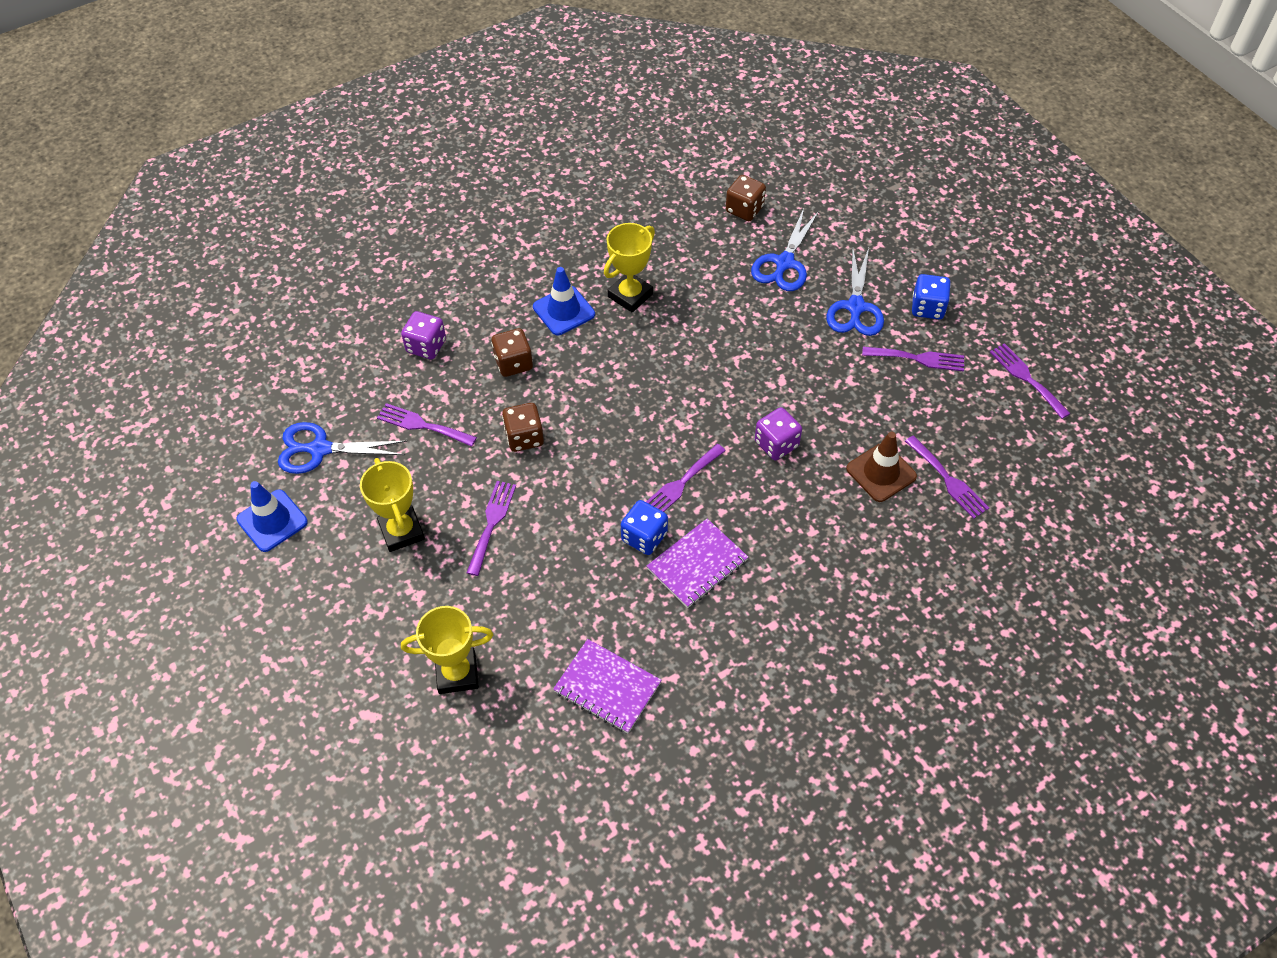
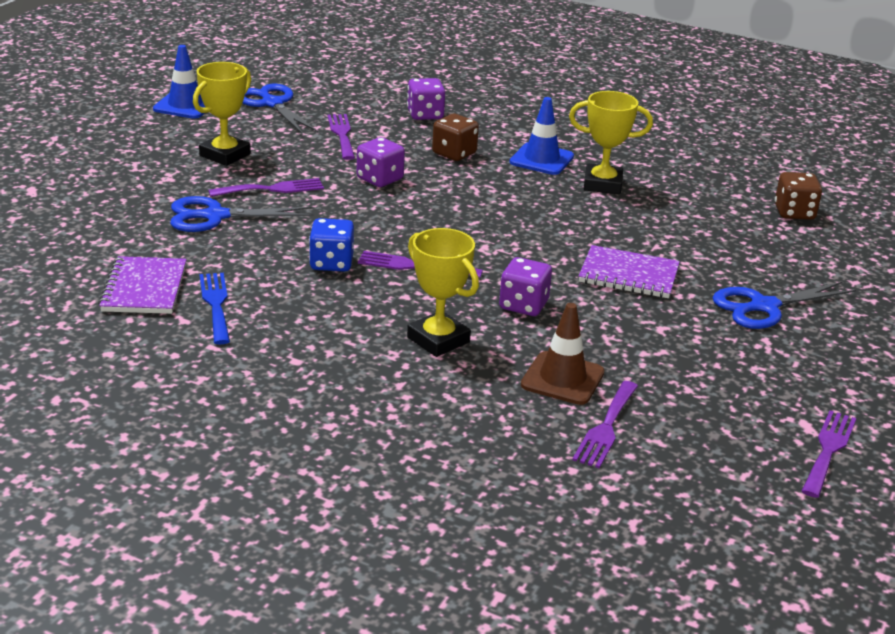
camera: 55 degrees right, 25 degrees down
yellow trophy [401,606,493,694] -> yellow trophy moved to [407,228,479,357]
brown dice [502,403,544,452] -> purple dice [357,137,405,187]
purple notebook [647,518,748,608] -> purple notebook moved to [579,245,680,298]
blue scissors [751,208,819,291] -> blue scissors moved to [170,196,314,232]
purple fork [862,347,964,372] -> none
blue dice [912,274,951,319] -> none
none -> blue fork [199,273,230,345]

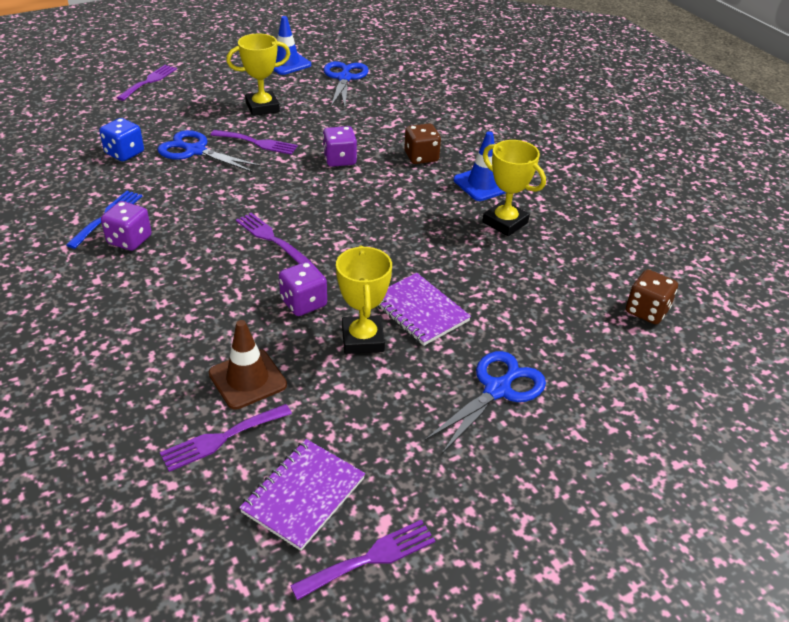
camera: 35 degrees right, 10 degrees up
purple notebook [98,256,187,314] -> purple notebook moved to [239,439,365,551]
blue dice [309,218,354,272] -> blue dice moved to [99,118,144,161]
purple fork [328,114,355,160] -> purple fork moved to [117,65,177,101]
purple dice [407,78,445,120] -> purple dice moved to [101,201,152,251]
yellow trophy [407,228,479,357] -> yellow trophy moved to [336,246,392,354]
blue scissors [713,282,856,329] -> blue scissors turned 120 degrees clockwise [424,351,546,454]

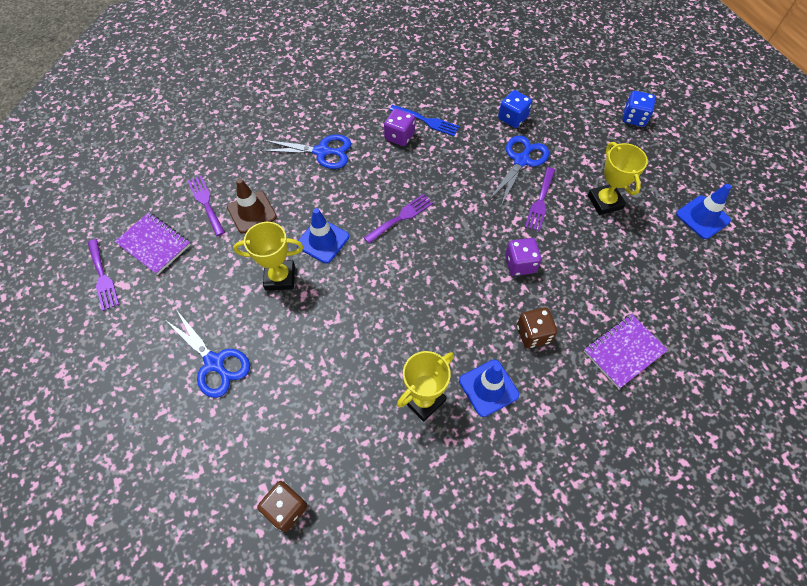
camera: 95 degrees right, 20 degrees up
purple fork [117,65,177,101] -> blue dice [623,91,656,127]
purple dice [279,261,327,316] -> blue traffic cone [296,208,349,263]
blue scissors [324,61,369,107] -> blue scissors moved to [260,135,351,169]
purple notebook [378,273,471,346] -> purple notebook moved to [584,314,668,389]

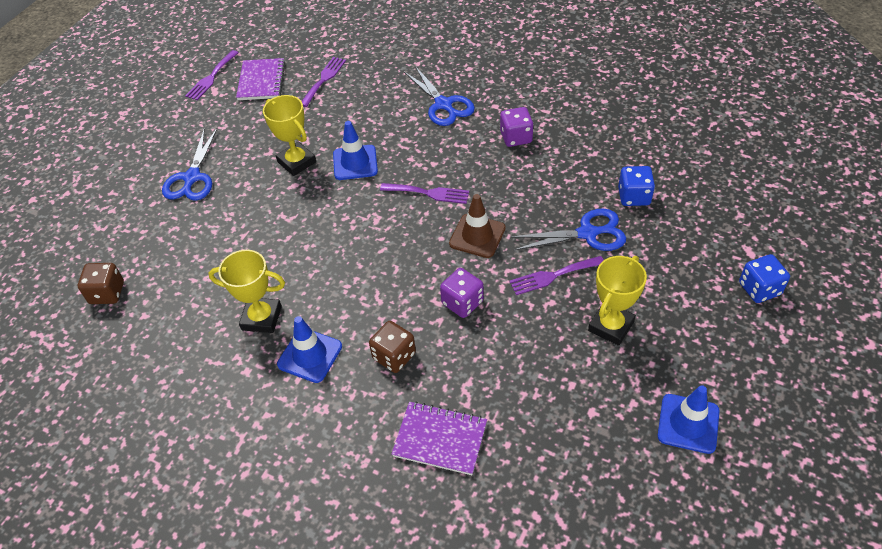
camera: 55 degrees right, 10 degrees down
brown traffic cone [227,178,277,234] -> brown traffic cone moved to [449,194,506,258]
blue fork [389,105,460,136] -> none

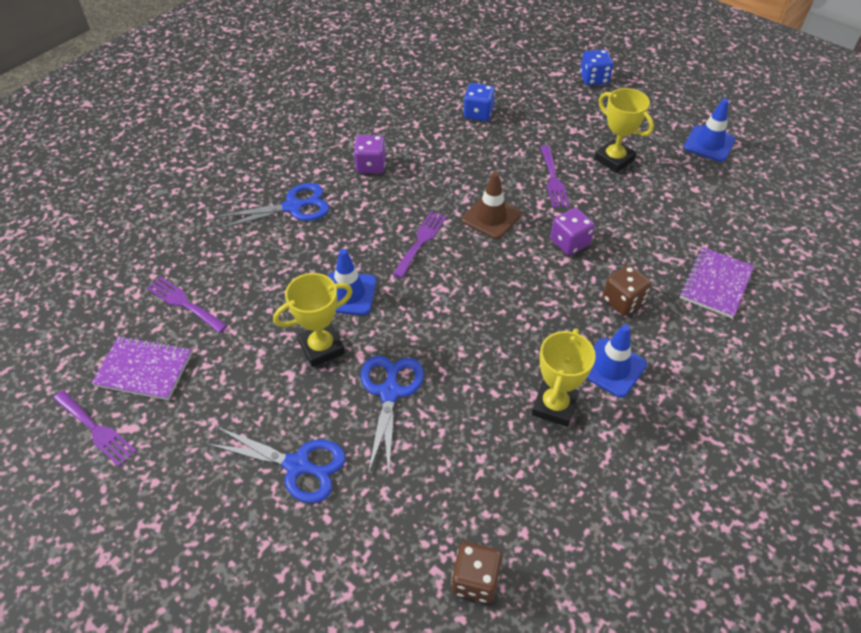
camera: 80 degrees left, 0 degrees up
blue scissors [510,209,626,251] -> blue scissors moved to [361,356,424,474]

